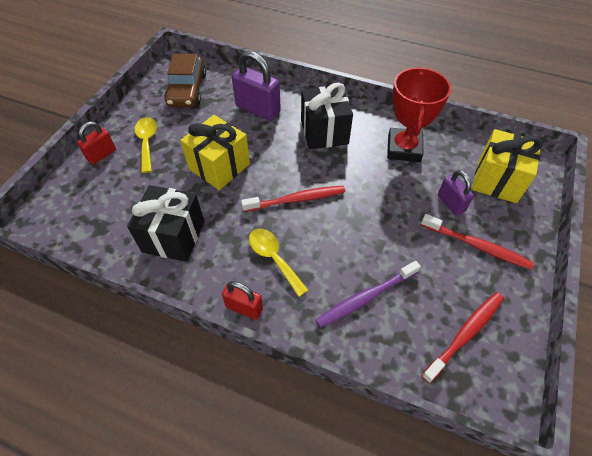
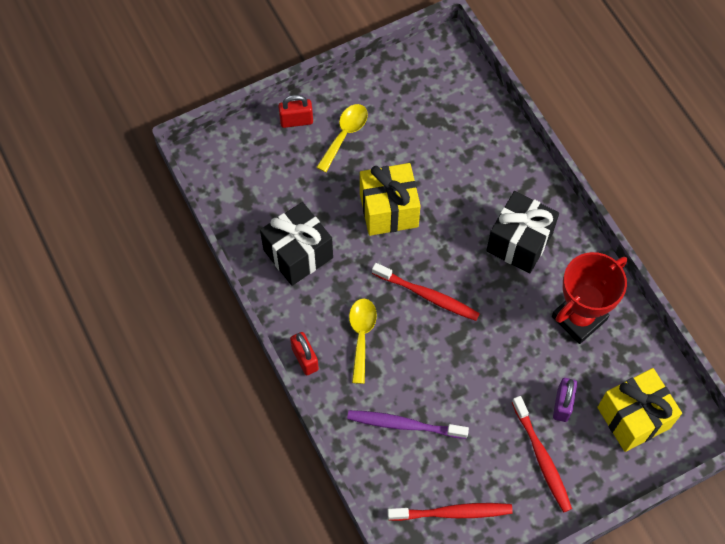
camera: 40 degrees right, 10 degrees up
brown car [164,54,206,107] -> none
purple padlock [232,51,281,121] -> none

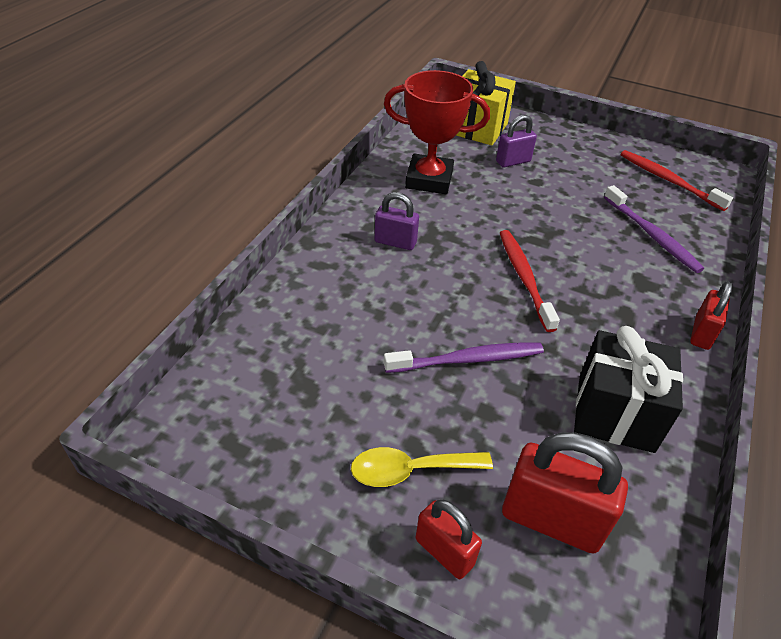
camera: 130 degrees left, 20 degrees down
yellow spoon [349,299,377,384] -> none
yellow gift [360,163,421,236] -> purple toothbrush [384,343,544,373]
black gift [486,191,559,273] -> purple padlock [375,192,419,250]
red toothbrush [512,396,572,512] -> none
none -> red padlock [502,432,628,554]

